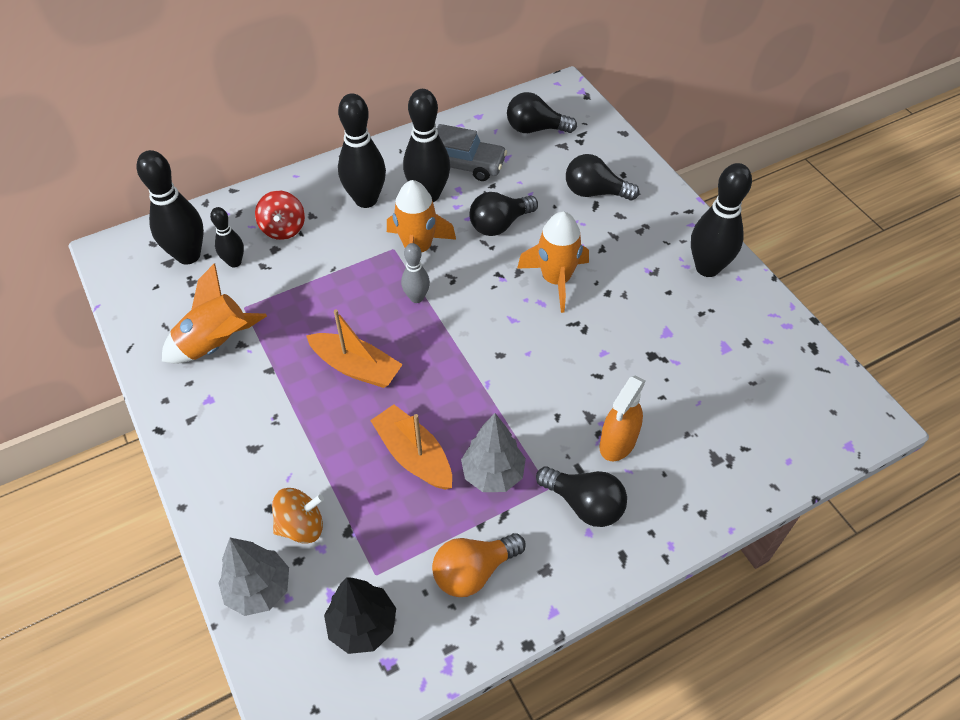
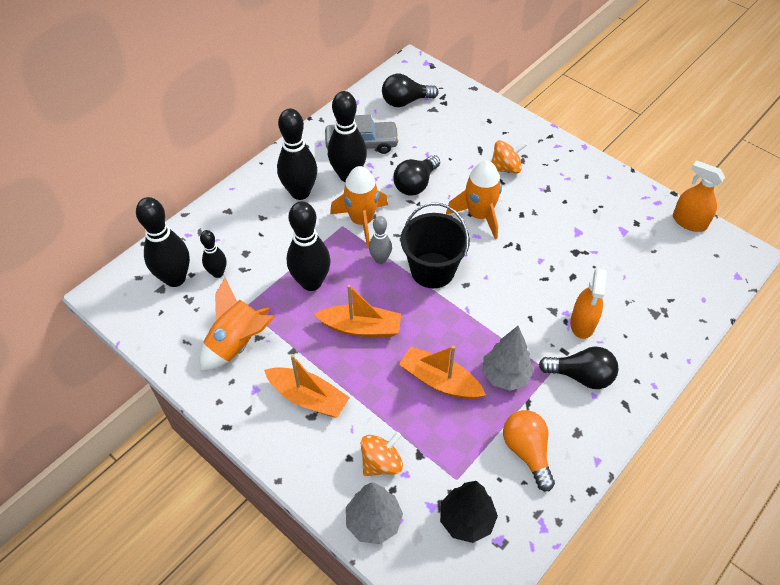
camera: 20 degrees left, 0 degrees up
red spinning top [255,190,305,240] -> none
orange light bulb [432,533,526,597] -> orange light bulb turned 120 degrees clockwise [503,410,555,491]
black light bulb [566,154,639,200] -> none
black bowling pin [691,163,752,277] -> black bowling pin moved to [287,201,331,291]
none -> orange boat [264,355,350,418]
none -> black bucket [401,203,470,288]
none -> orange spinning top [492,140,527,173]
none -> orange spray bottle [673,160,725,232]

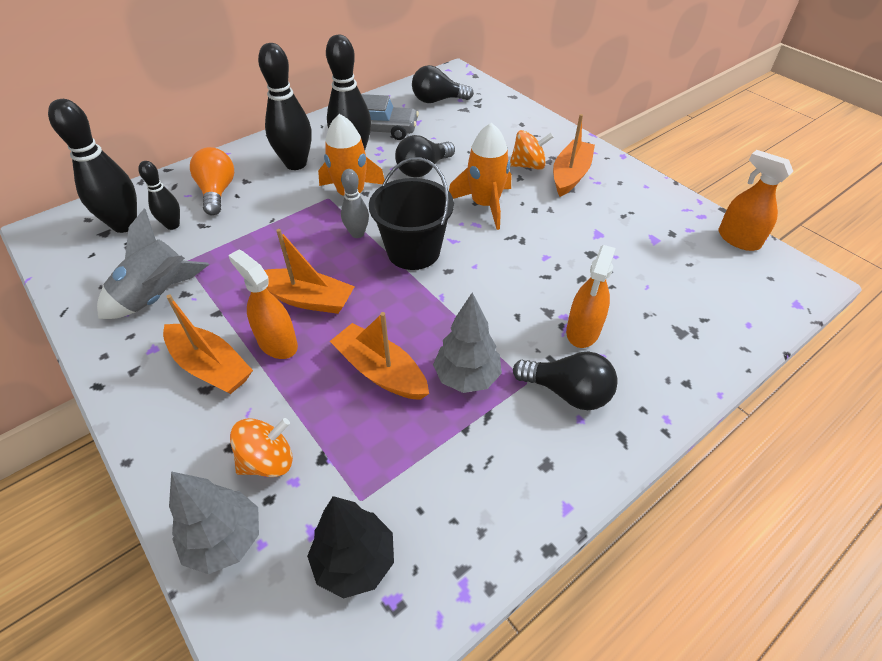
camera: 10 degrees right, 5 degrees down
orange rocket [200,277,275,371] -> grey rocket [97,209,209,319]
black bowling pin [287,201,331,291] -> none
orange light bulb [503,410,555,491] -> orange light bulb moved to [190,147,234,215]
none -> orange spray bottle [228,250,298,359]
none -> orange boat [553,114,595,197]

